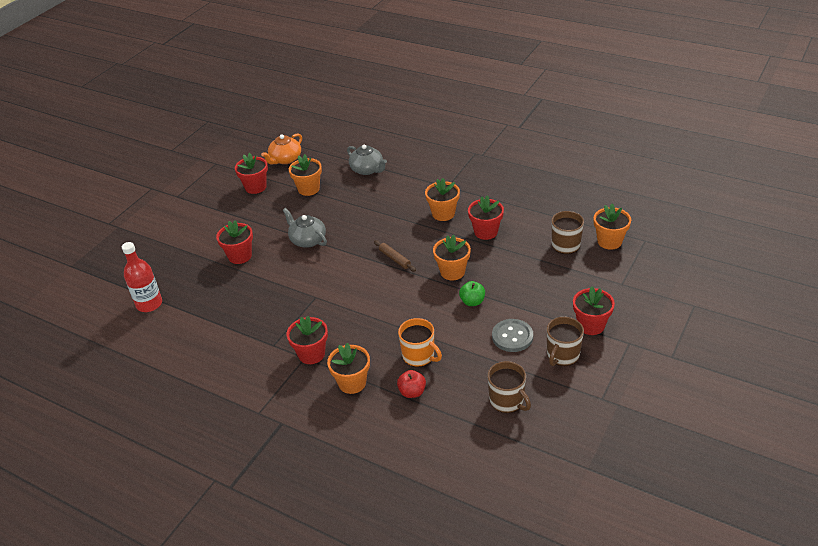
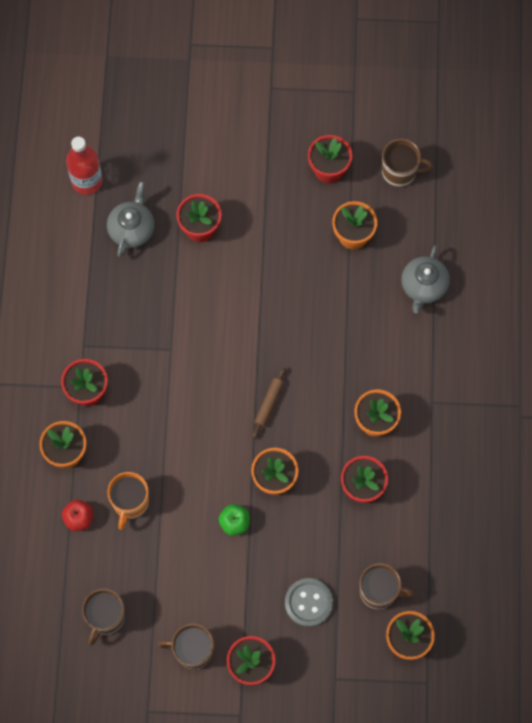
camera: 60 degrees right, 30 degrees up
orange teapot [261,134,302,164] -> brown mug [382,139,433,187]
grey teapot [283,208,327,248] -> grey teapot moved to [107,181,155,258]
grey button [492,319,533,352] -> grey button moved to [285,578,333,627]

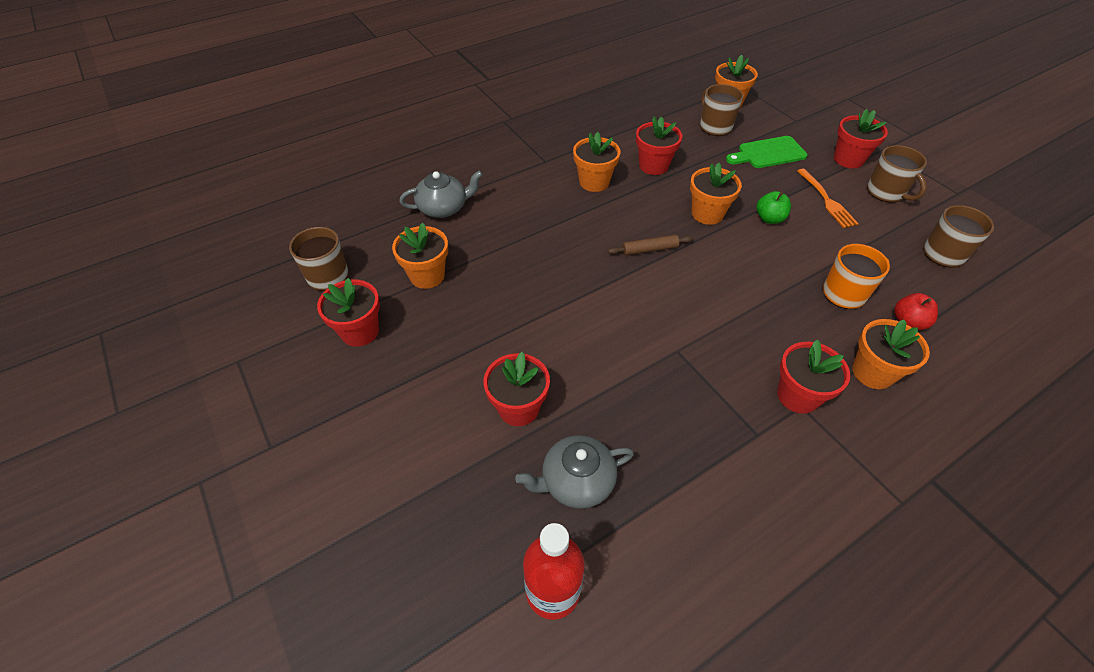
camera: 125 degrees left, 20 degrees down
grey button [285,578,333,627] -> green cutting board [726,136,808,168]
none -> orange fork [797,169,859,228]

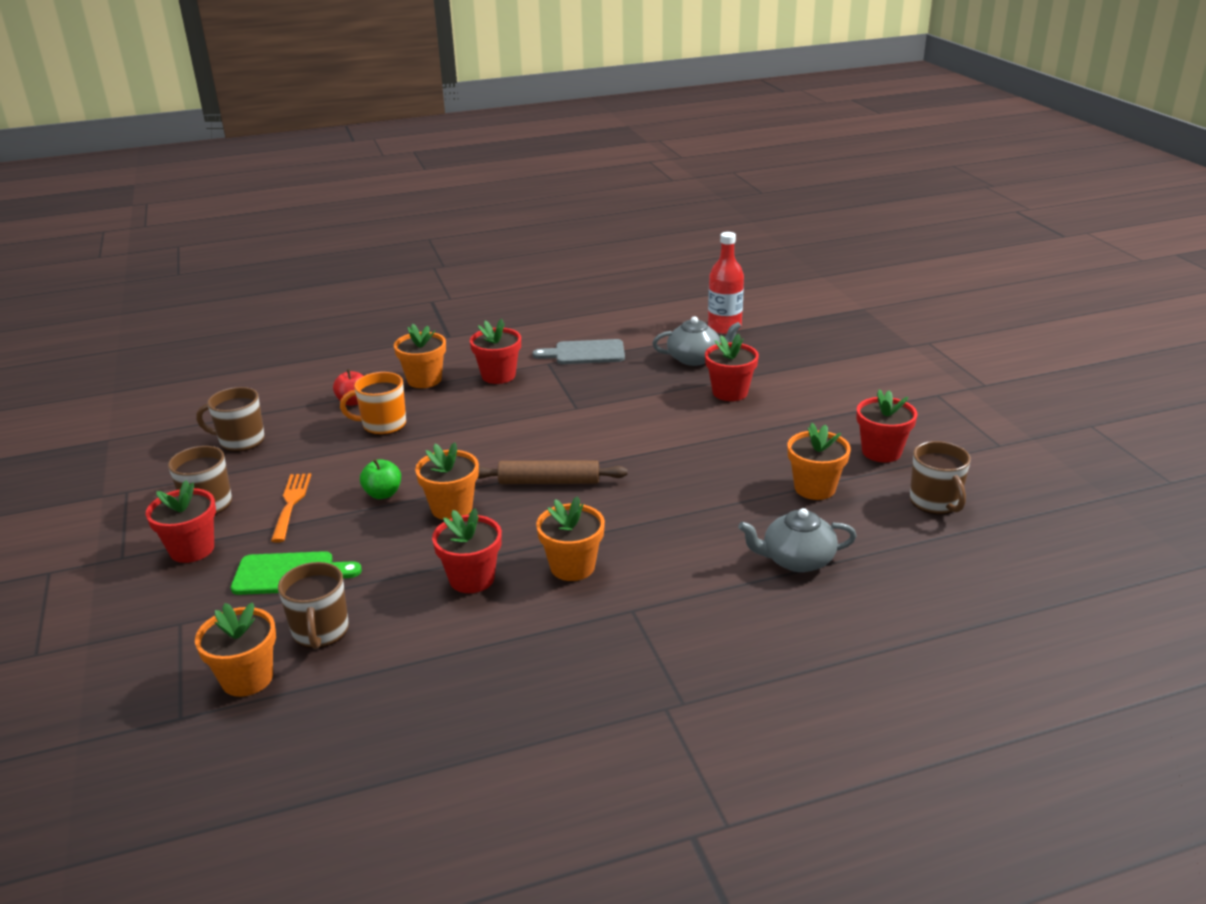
camera: 165 degrees left, 20 degrees down
brown rolling pin [608,235,693,255] -> brown rolling pin [477,460,628,484], size x1.51
none -> grey cutting board [532,339,625,364]

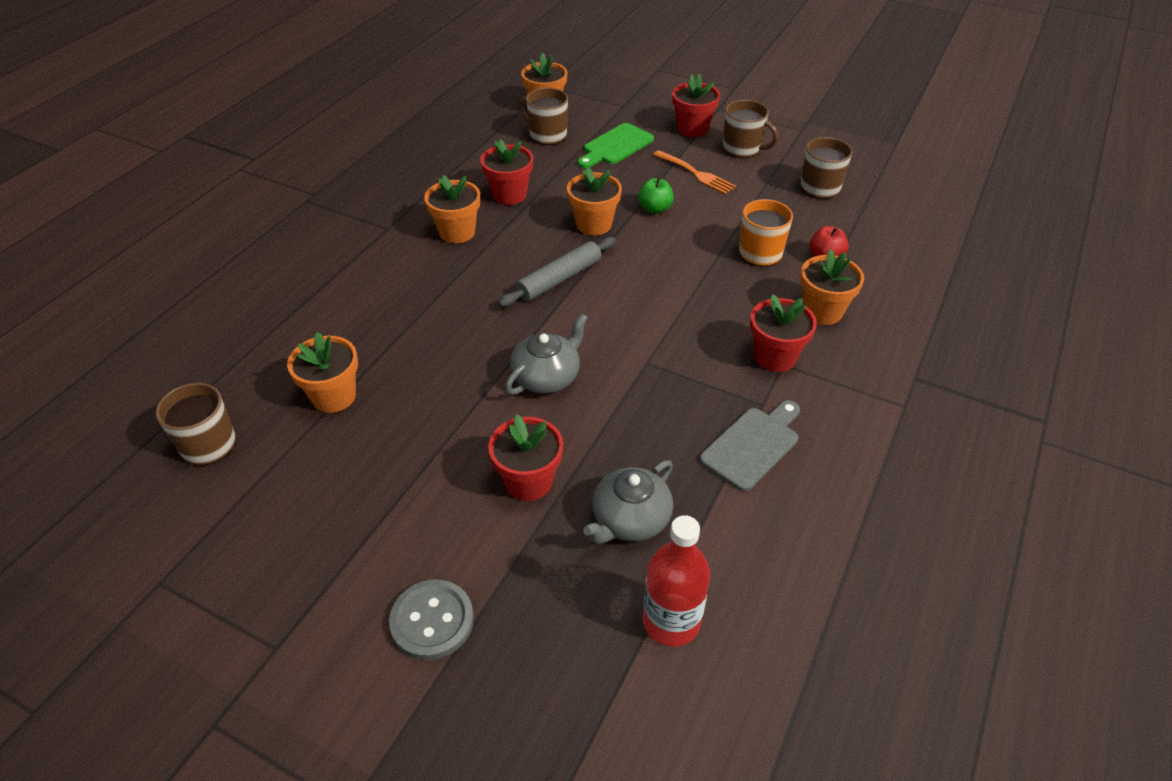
camera: 135 degrees right, 15 degrees up
brown rolling pin [477,460,628,484] -> grey rolling pin [498,237,616,307]
grey teapot [738,508,857,572] -> grey teapot moved to [505,313,588,395]
red flower pot [857,389,917,462] -> none
none -> grey button [389,580,474,660]

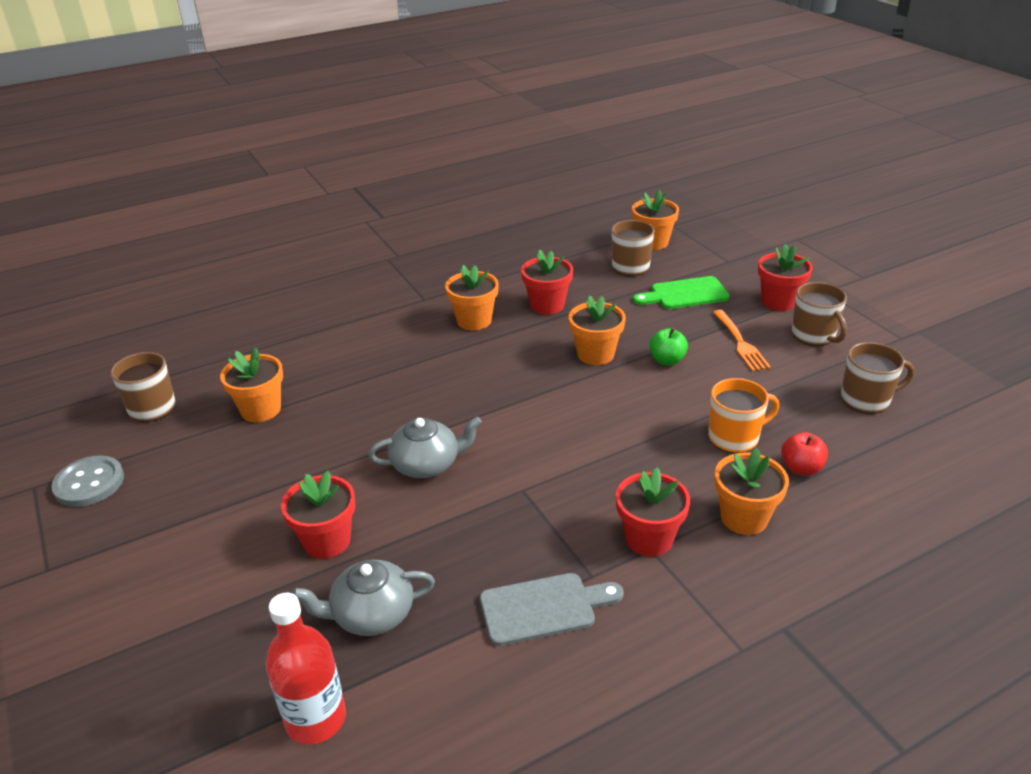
camera: 35 degrees right, 10 degrees down
grey button [389,580,474,660] -> grey button moved to [51,456,124,507]
grey rolling pin [498,237,616,307] -> none

